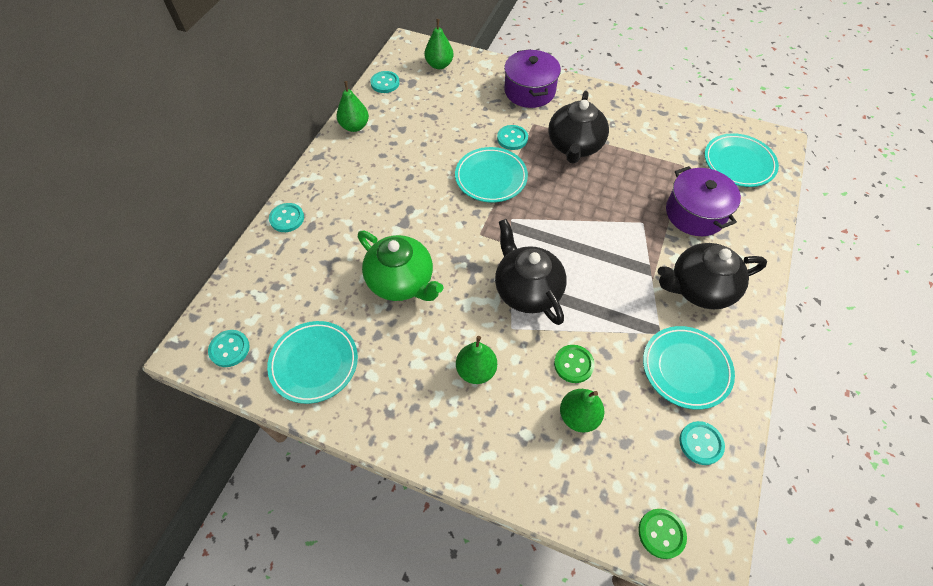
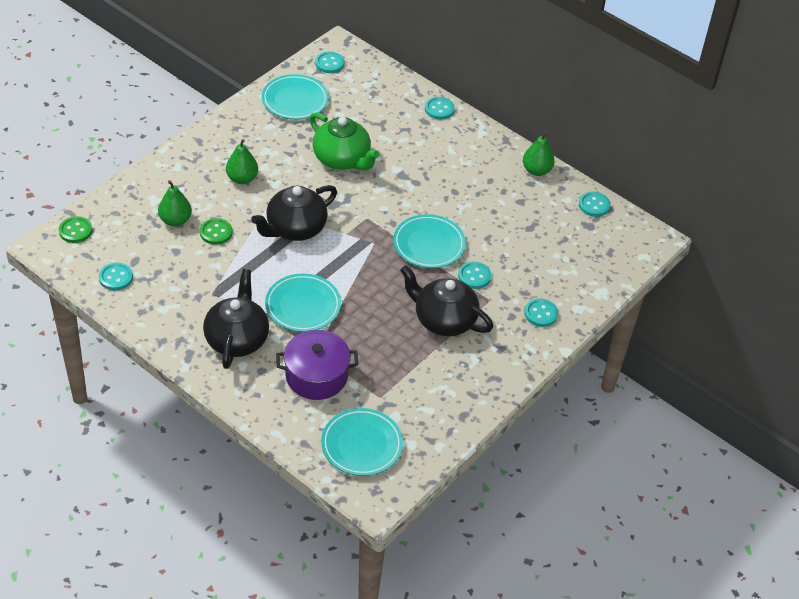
camera: 105 degrees right, 10 degrees down
green teapot [358,231,443,301] -> green teapot turned 105 degrees counterclockwise [309,113,380,170]
green pear [424,19,454,69] -> none
black teapot [495,219,567,325] -> black teapot turned 150 degrees clockwise [251,185,337,241]
purple pot [504,49,561,108] -> turquoise button [524,298,558,327]
turquoise plate [643,326,735,410] -> turquoise plate moved to [265,273,341,332]

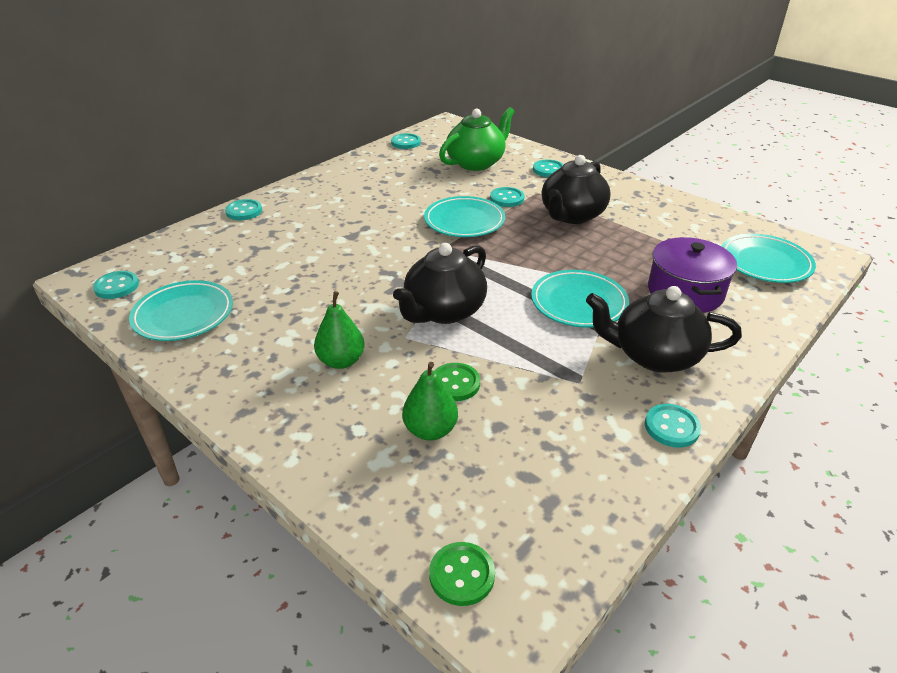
camera: 85 degrees left, 10 degrees down
turquoise button [99,263,133,290] -> turquoise button moved to [645,404,701,448]
black teapot [251,185,337,241] -> black teapot turned 75 degrees clockwise [393,243,487,324]
green teapot [309,113,380,170] -> green teapot moved to [439,107,515,171]
green pear [523,131,554,176] -> none

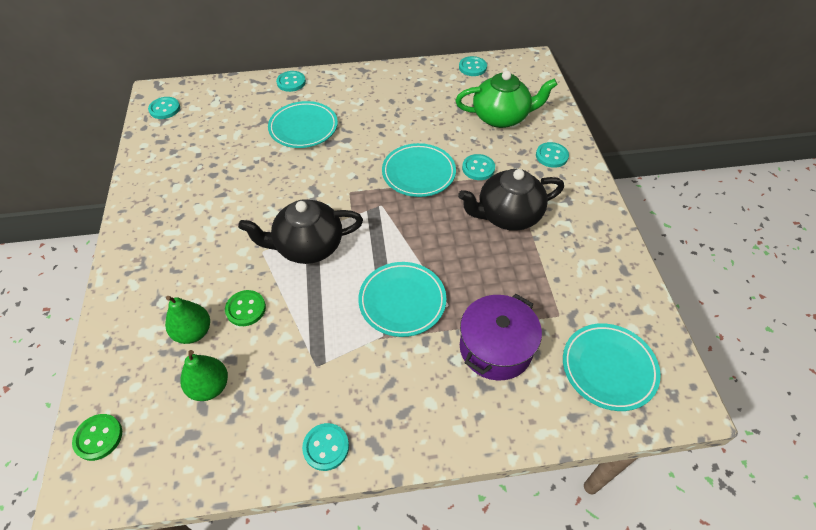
camera: 40 degrees right, 15 degrees up
turquoise plate [129,280,233,341] -> turquoise plate moved to [268,101,338,148]
green pear [314,291,365,369] -> green pear moved to [180,350,228,401]
black teapot [586,286,742,373] -> none

